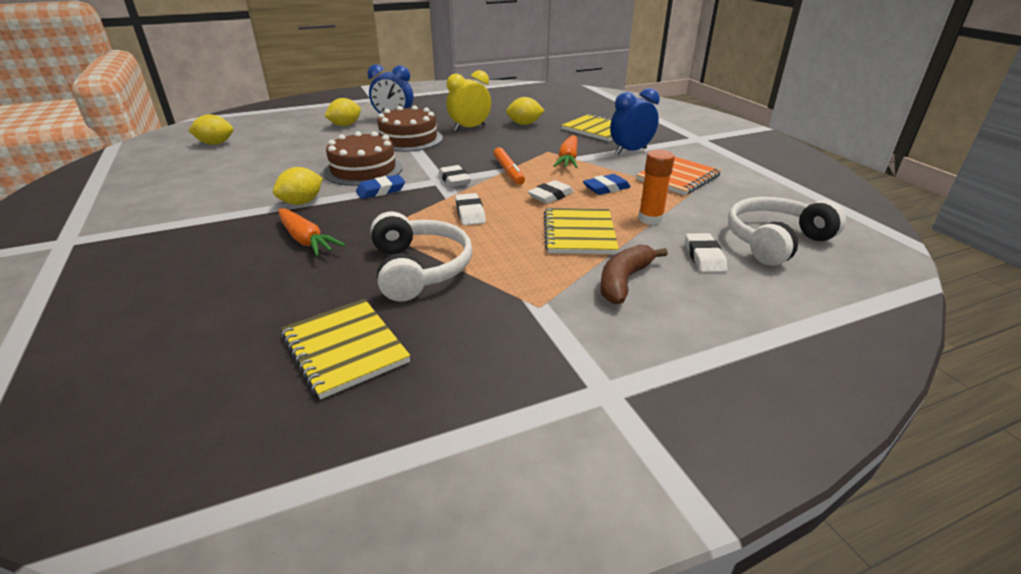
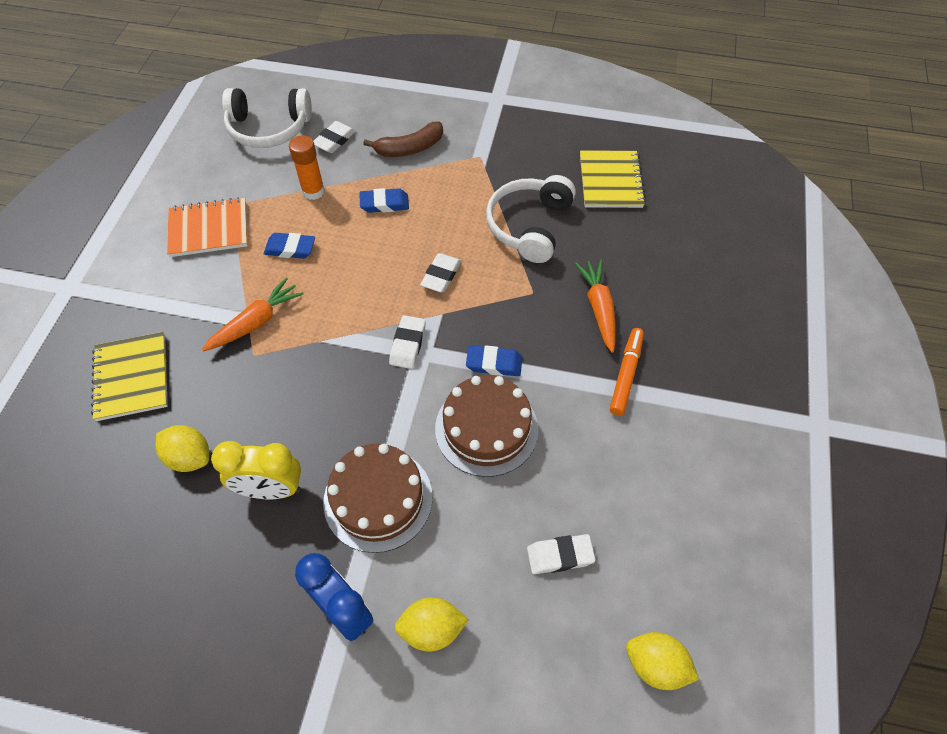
camera: 145 degrees left, 25 degrees up
yellow lemon [273,167,323,205] -> none
orange marker [493,147,525,185] -> orange marker moved to [610,328,644,416]
white eraser [528,180,574,204] -> white eraser moved to [527,534,596,574]
yellow notebook [544,208,619,255] -> blue eraser [359,188,409,213]
blue clock [610,88,660,155] -> none

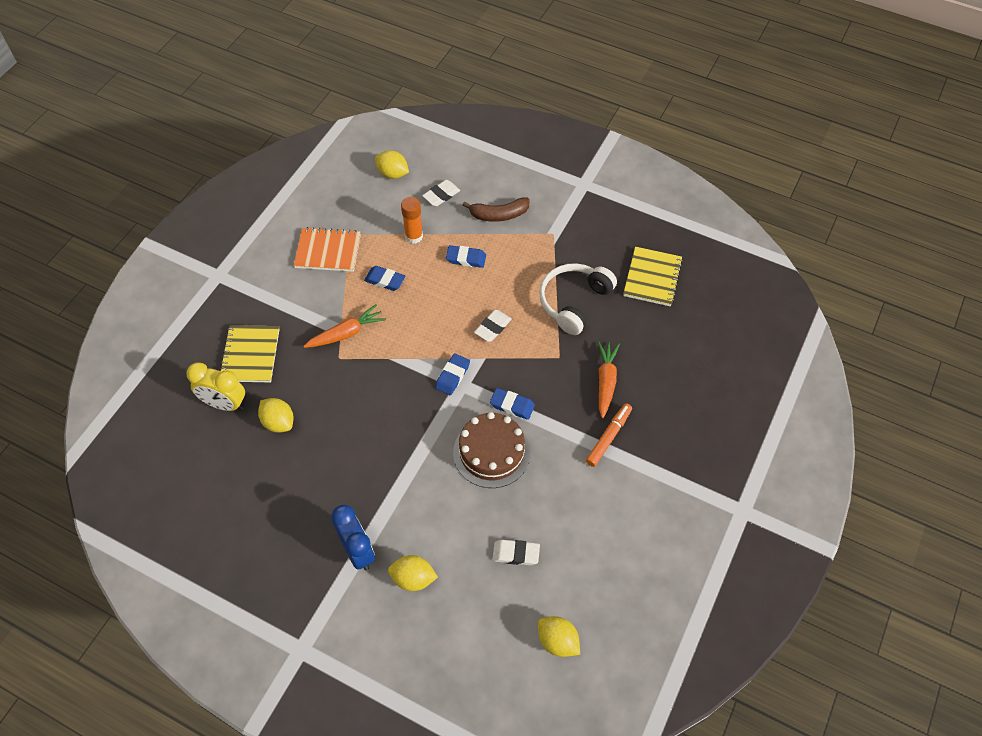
camera: 15 degrees right, 0 degrees up
yellow clock [211,441,301,499] -> yellow clock moved to [186,362,245,411]
white headphones [222,88,312,148] -> yellow lemon [375,150,409,179]
brown cake [323,444,433,553] -> none
white eraser [389,315,426,369] -> blue eraser [435,353,470,395]

